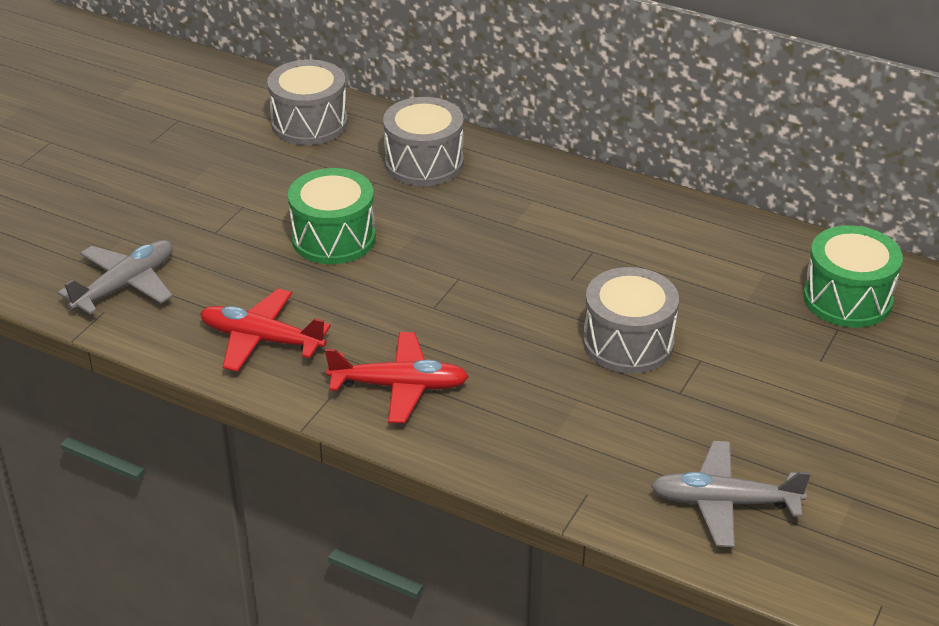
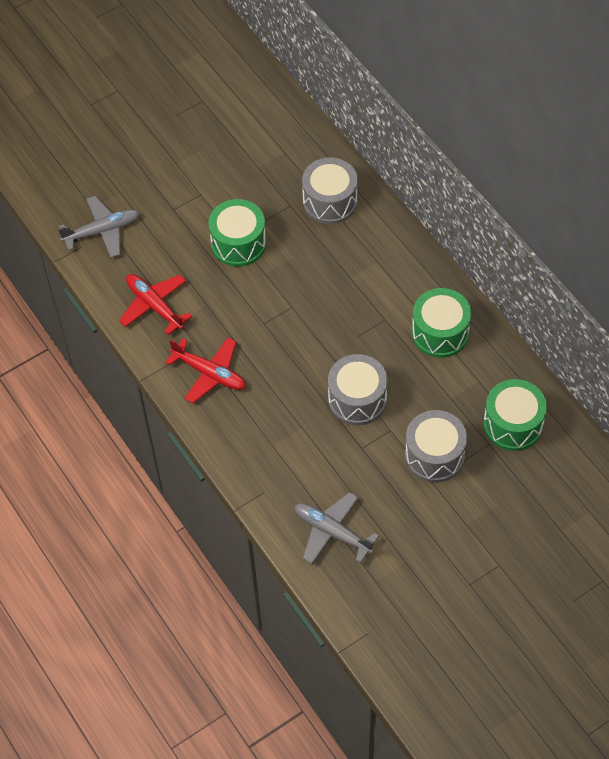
camera: 30 degrees right, 20 degrees up
grey drum [267,59,348,145] -> grey drum moved to [405,410,467,482]
none -> green drum [412,288,471,358]

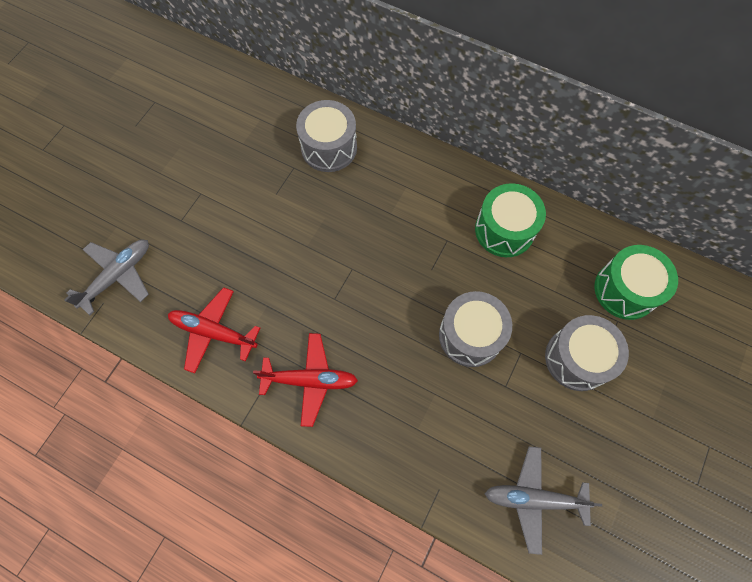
camera: 30 degrees left, 10 degrees up
green drum [208,199,266,267] -> none

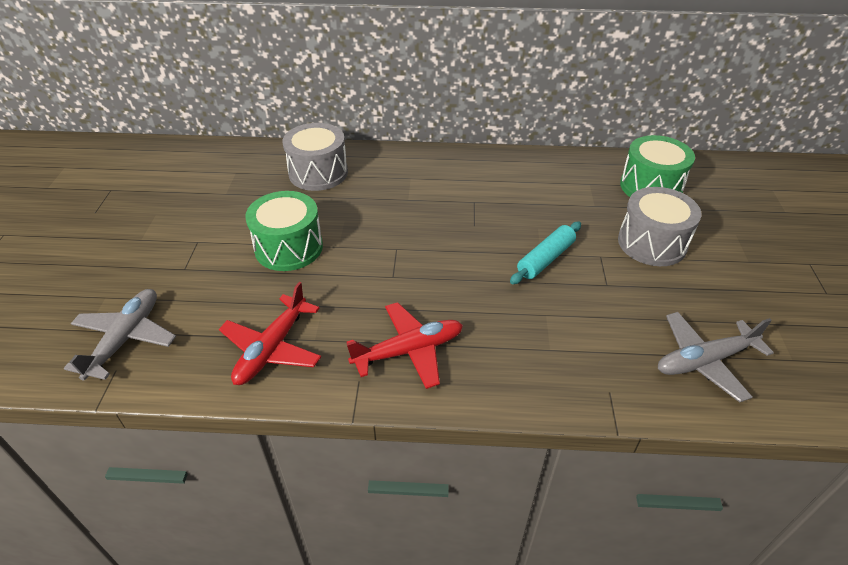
camera: 25 degrees left, 25 degrees down
red plane [168,287,260,373] -> red plane turned 60 degrees counterclockwise [219,282,321,385]
grey drum [439,291,512,367] -> turquoise rolling pin [510,222,581,284]
green drum [475,183,546,257] -> green drum moved to [245,191,323,271]

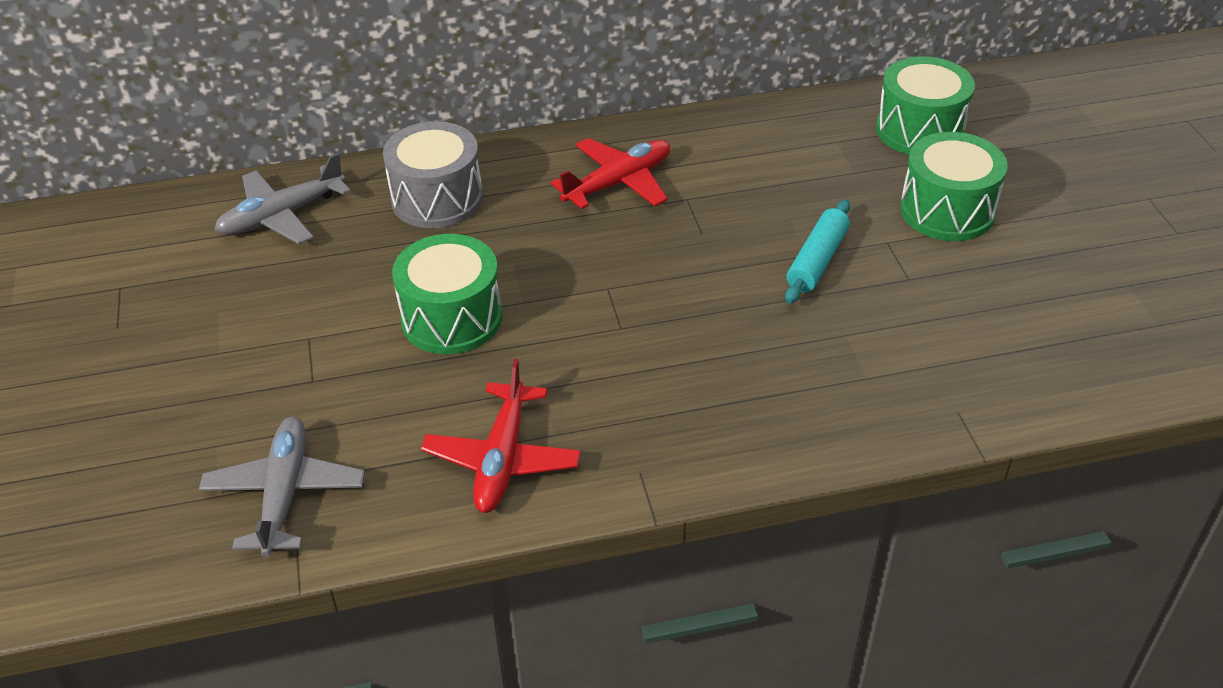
camera: 15 degrees left, 0 degrees up
red plane [346,302,463,389] -> red plane moved to [551,138,670,209]
grey drum [618,187,701,266] -> green drum [900,132,1008,241]
grey plane [658,312,774,402] -> grey plane moved to [215,153,351,244]

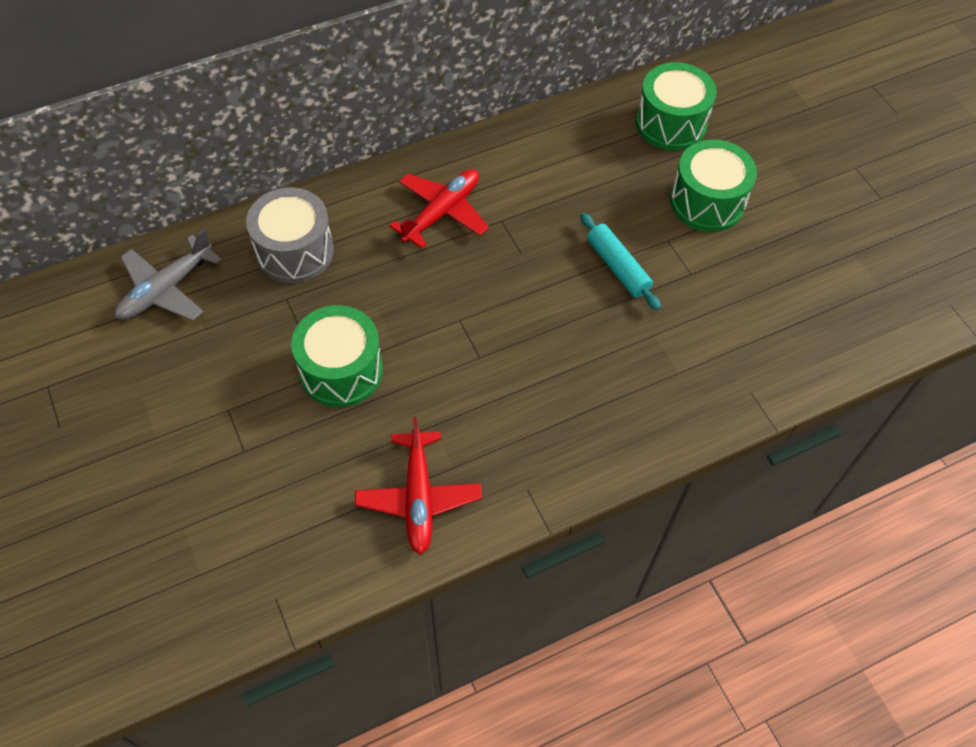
camera: 15 degrees left, 15 degrees up
grey plane [199,417,365,557] -> none
turquoise rolling pin [785,200,850,304] -> turquoise rolling pin turned 45 degrees counterclockwise [580,213,661,310]

